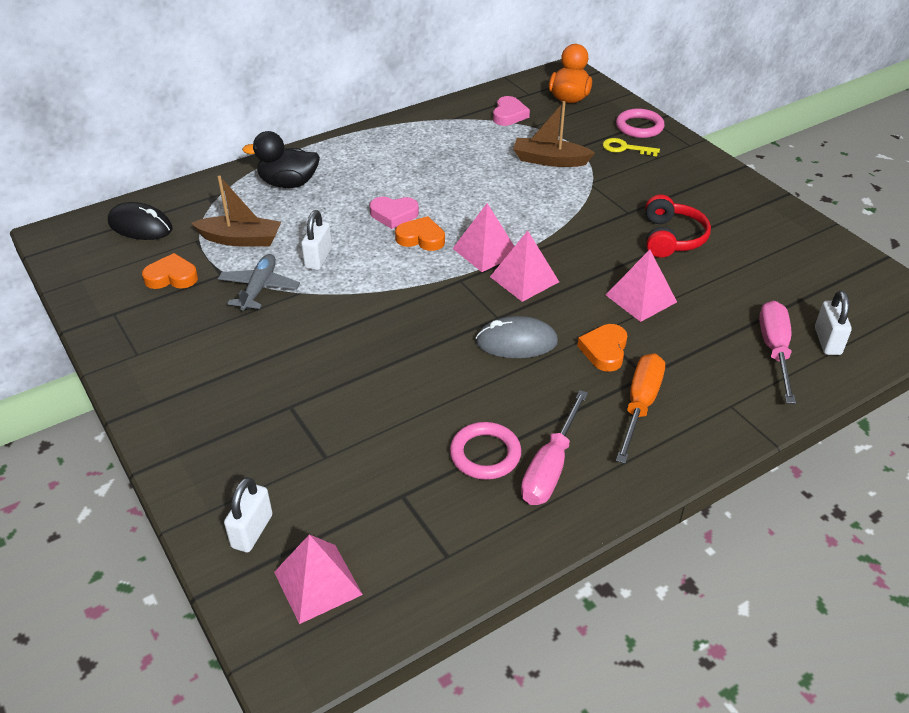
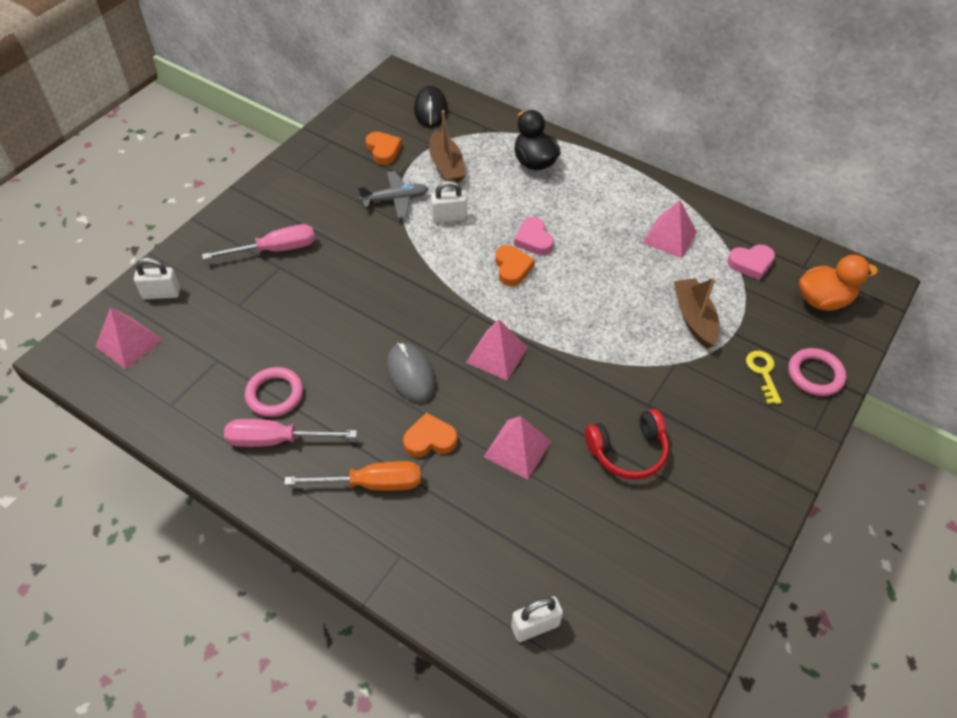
camera: 65 degrees right, 10 degrees up
pink pyramid [452,203,515,272] -> pink pyramid moved to [643,200,697,258]
pink screwdriver [759,300,796,404] -> pink screwdriver moved to [202,224,315,260]

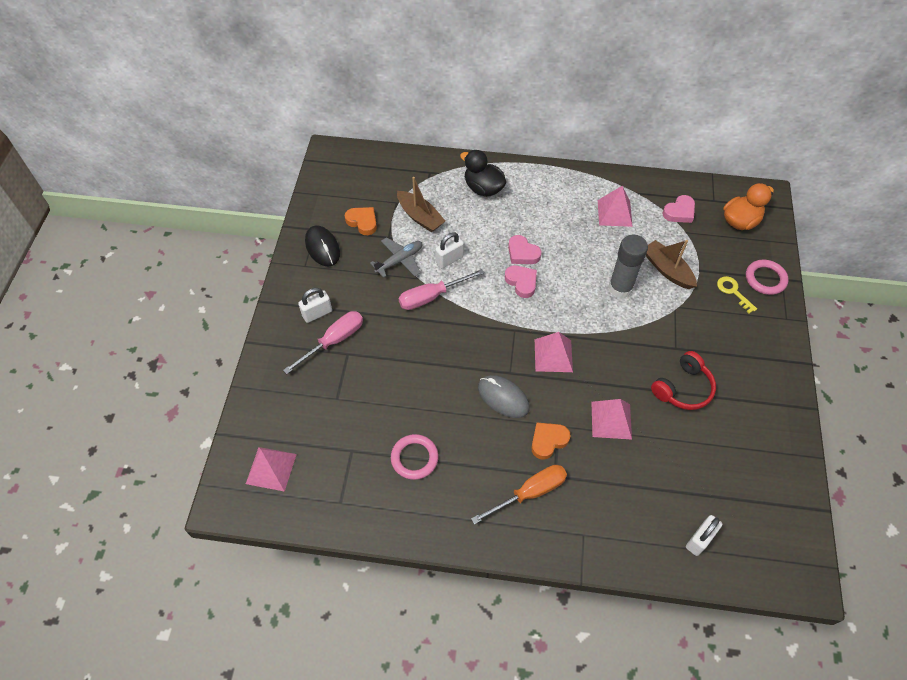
camera: 25 degrees left, 5 degrees up
white padlock [134,257,180,299] -> white padlock moved to [298,288,332,323]
pink screwdriver [224,419,357,447] -> pink screwdriver moved to [399,269,484,310]
black mouse [414,86,448,128] -> black mouse moved to [305,225,340,267]
orange heart [495,245,535,286] -> pink heart [505,266,537,298]
none -> grey glue stick [608,235,648,298]

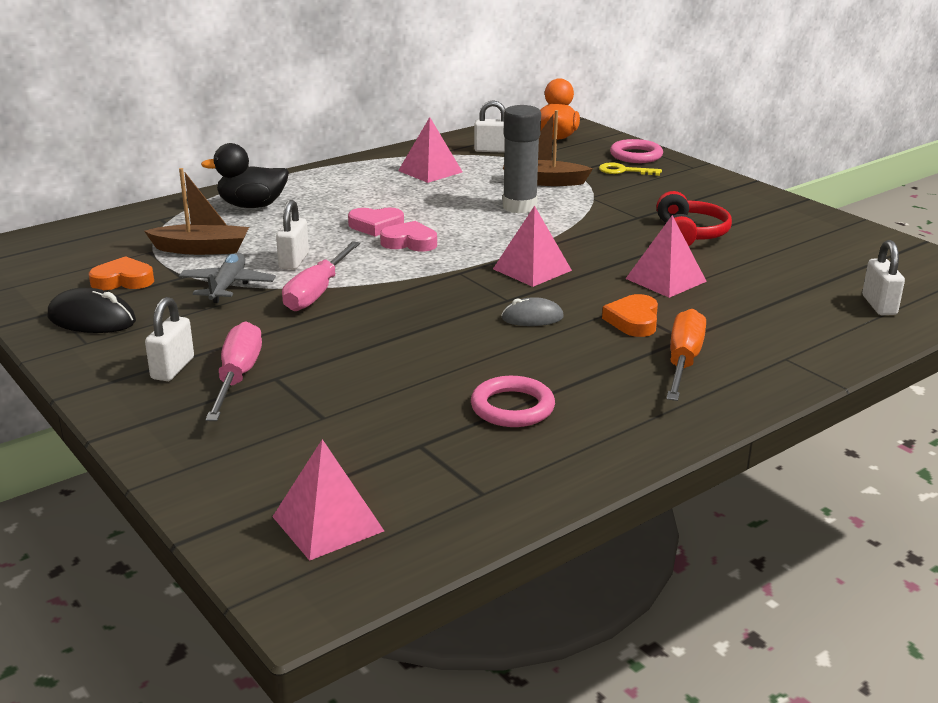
camera: 45 degrees left, 30 degrees down
grey mouse [478,375,530,418] -> grey mouse [501,297,564,326], size x0.66
pink heart [662,195,695,223] -> white padlock [474,100,505,153]

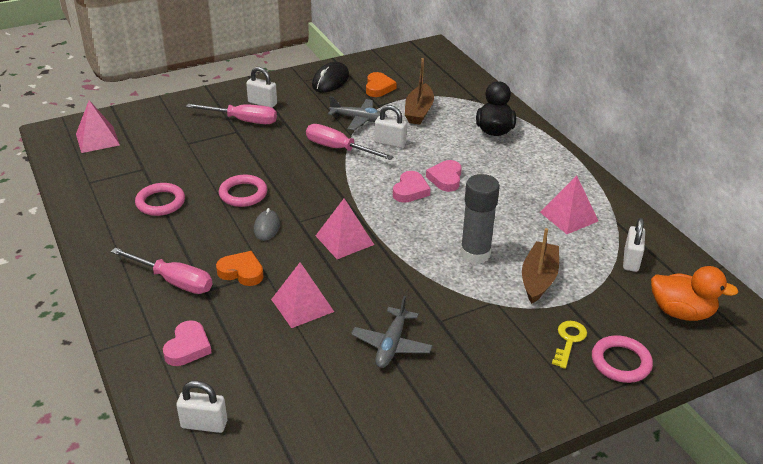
camera: 100 degrees right, 10 degrees up
red headphones [656,191,732,246] -> grey plane [351,296,432,368]
orange screwdriver [666,309,706,401] -> pink screwdriver [111,248,213,294]
none -> pink heart [163,320,212,366]
none -> pink ring [219,175,267,207]

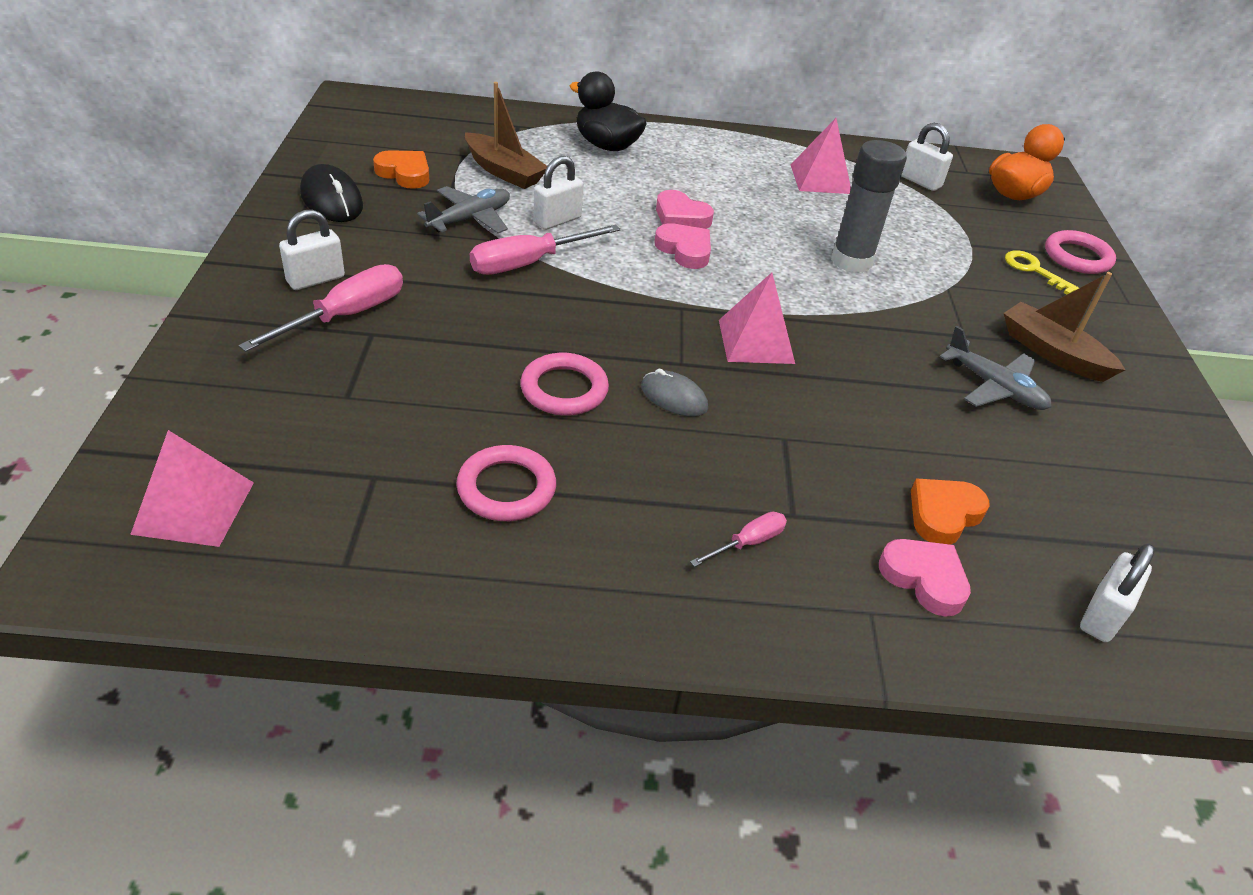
camera: 65 degrees left, 5 degrees up
pink screwdriver [111,248,213,294] -> pink screwdriver [690,511,787,567], size x0.53
orange heart [216,251,264,286] -> orange heart moved to [911,478,989,545]
pink pyramid [271,262,334,328] -> none
brown boat [522,228,559,304] -> brown boat moved to [1004,272,1125,382]

